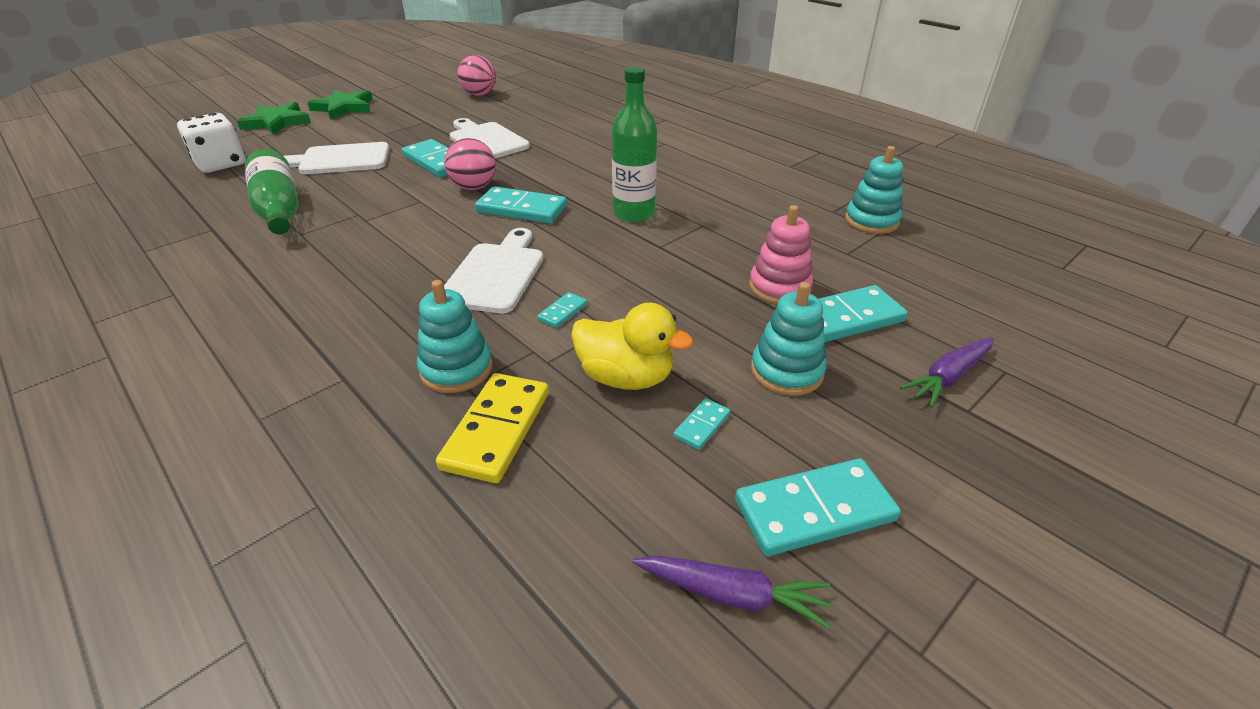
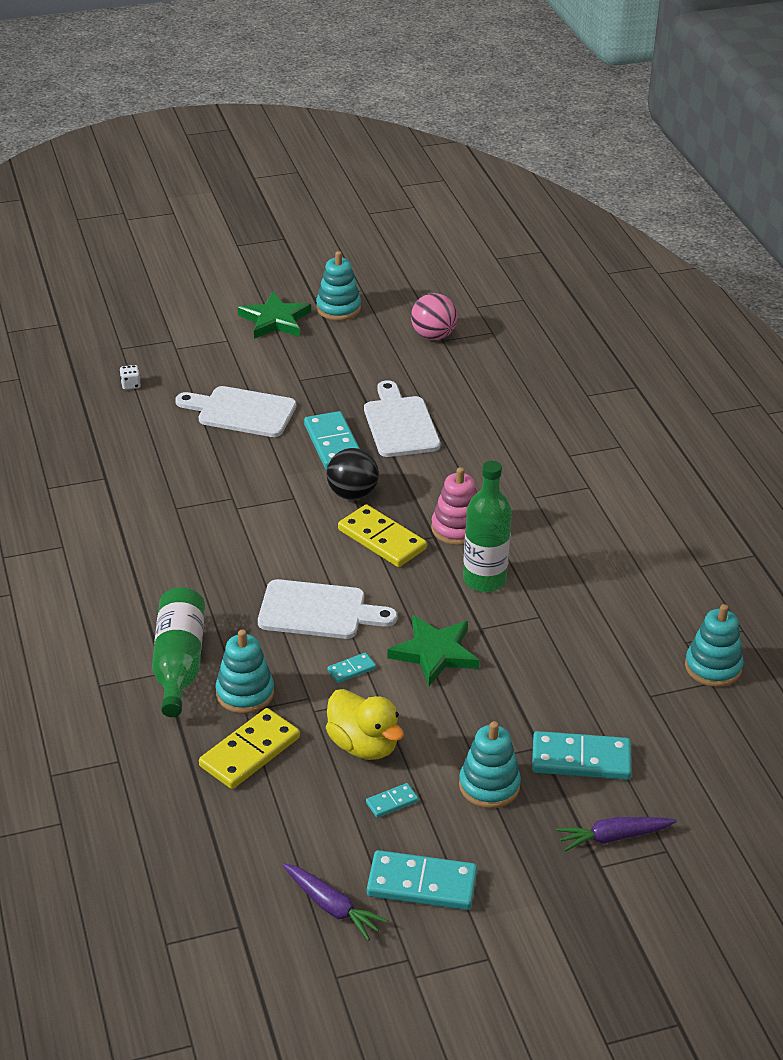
camera: 25 degrees right, 0 degrees up
white dice [177,113,246,173] -> white dice [120,365,141,390], size x0.41
green star [237,102,311,135] -> green star moved to [387,615,480,687]
green bottle [245,149,298,234] -> green bottle moved to [152,588,205,717]
pink ball [444,138,496,190] -> black ball [327,448,379,500]
white cutting board [444,228,543,313] -> white cutting board turned 60 degrees clockwise [258,579,397,639]
turquoise domino [475,186,567,224] -> yellow domino [338,504,427,567]
pink stacking toy [749,205,813,304] -> pink stacking toy moved to [431,467,477,545]
none -> turquoise stacking toy [316,251,361,320]

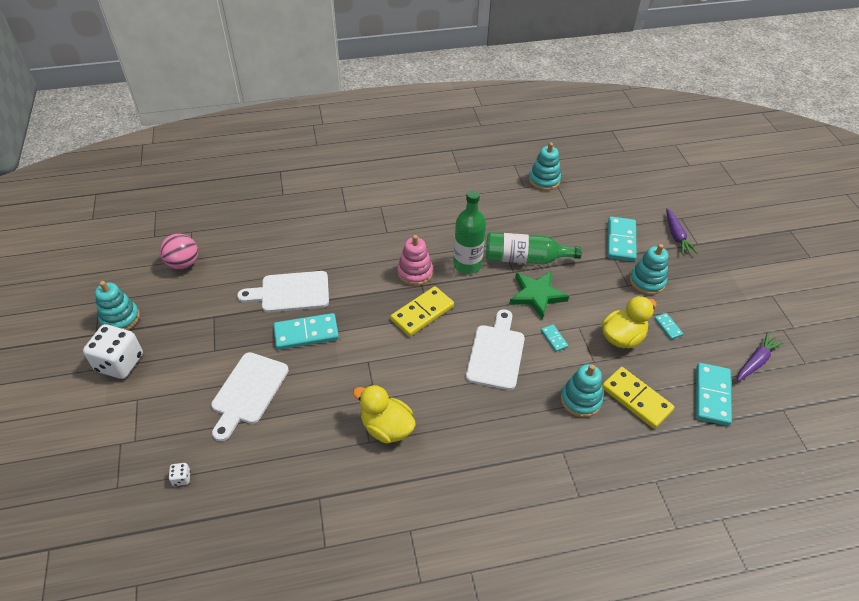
camera: 85 degrees left, 10 degrees up
green bottle [152,588,205,717] -> green bottle moved to [486,232,582,264]
green star [238,292,311,339] -> white dice [83,324,143,379]
black ball [327,448,379,500] -> none
turquoise domino [367,850,477,910] -> turquoise domino moved to [696,363,732,426]
none -> yellow duck [353,385,416,444]

